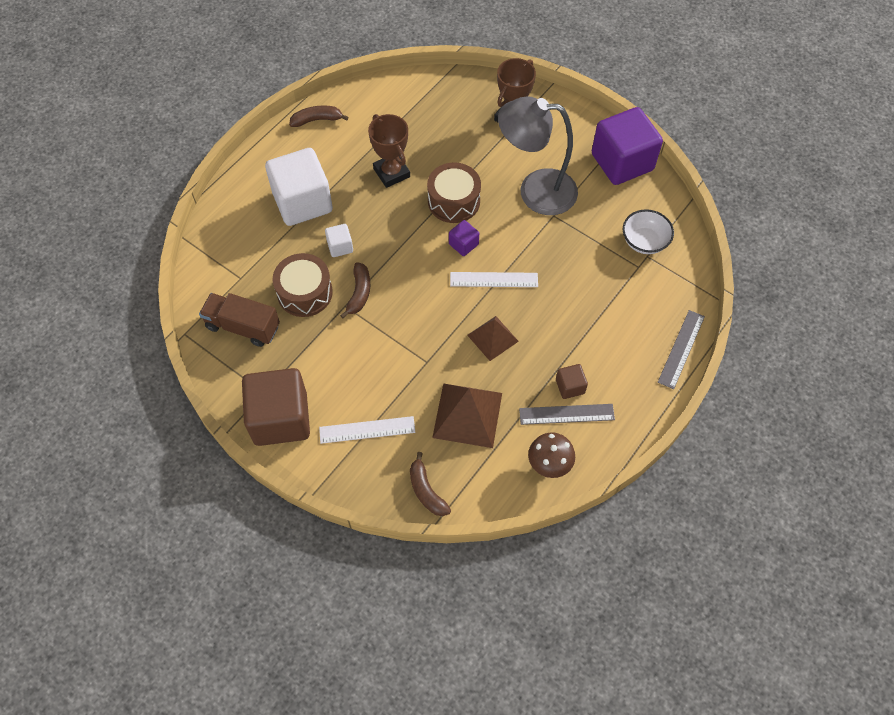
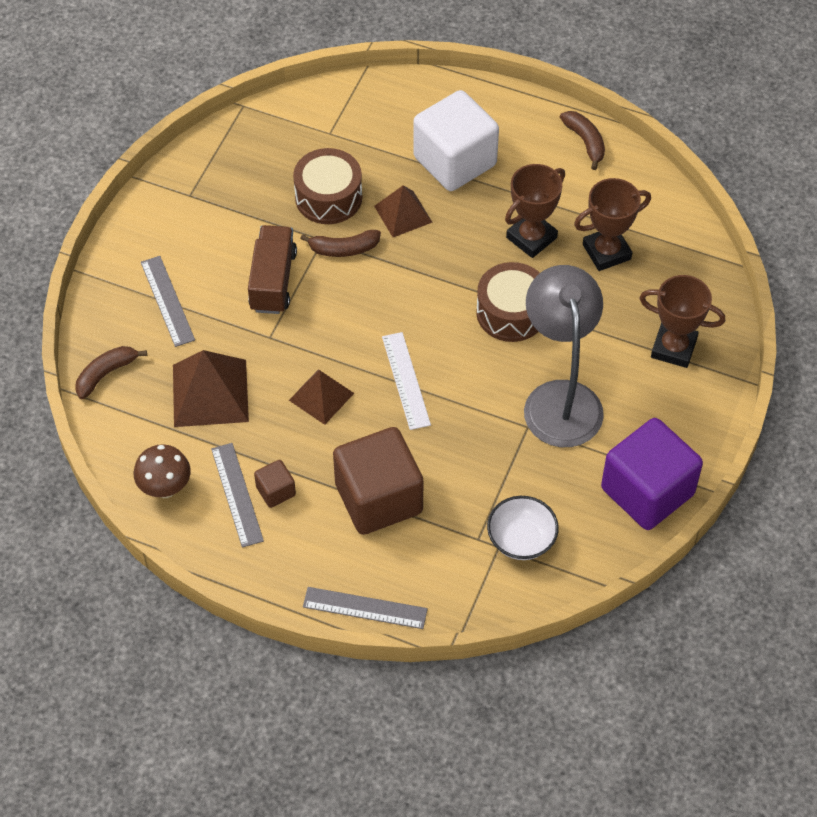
camera: 75 degrees right, 5 degrees down
brown truck [199,293,280,347] -> brown truck moved to [248,225,297,314]
brown cube [242,368,310,446] -> brown cube moved to [333,427,424,535]
white ruler [319,416,415,444] -> grey ruler [141,256,195,347]
white cube [325,224,353,257] -> brown pyramid [374,185,432,237]
purple cube [449,220,479,256] -> none
none -> brown trophy [574,178,651,271]

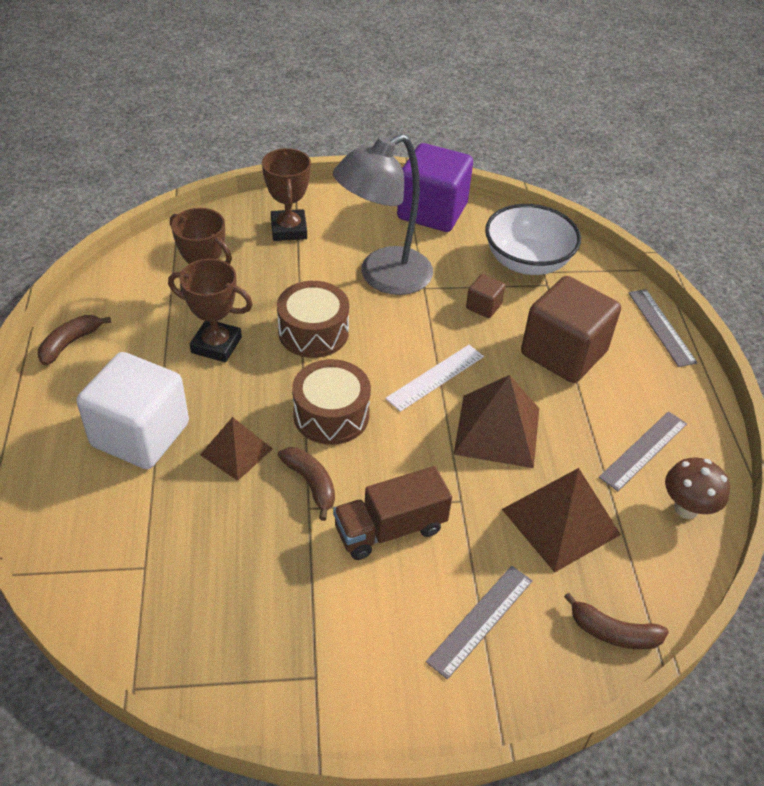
camera: 120 degrees left, 10 degrees down
brown cube [254,460,296,508] -> brown cube moved to [466,274,505,318]
brown pyramid [289,370,354,425] -> brown pyramid [454,375,539,468], size x1.58
brown drum [293,148,362,224] -> brown drum moved to [292,359,371,445]
white bowl [487,496,559,560] -> white bowl [485,204,581,275], size x1.55

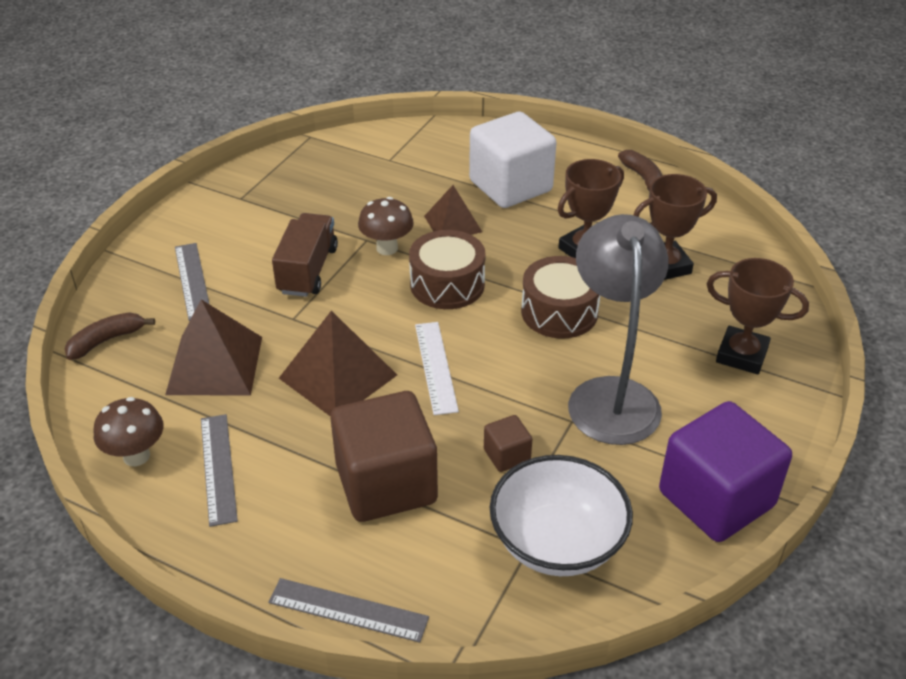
camera: 125 degrees right, 5 degrees down
brown banana [278,447,335,521] -> brown mushroom [358,197,414,255]

